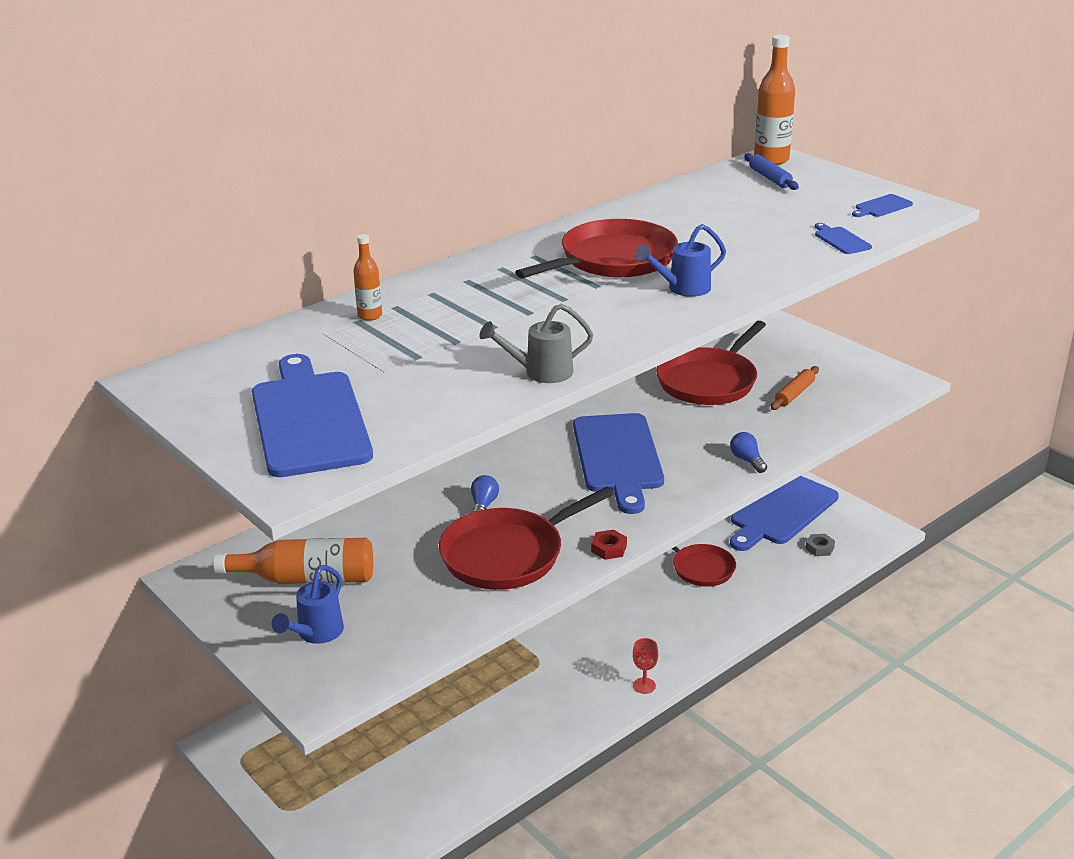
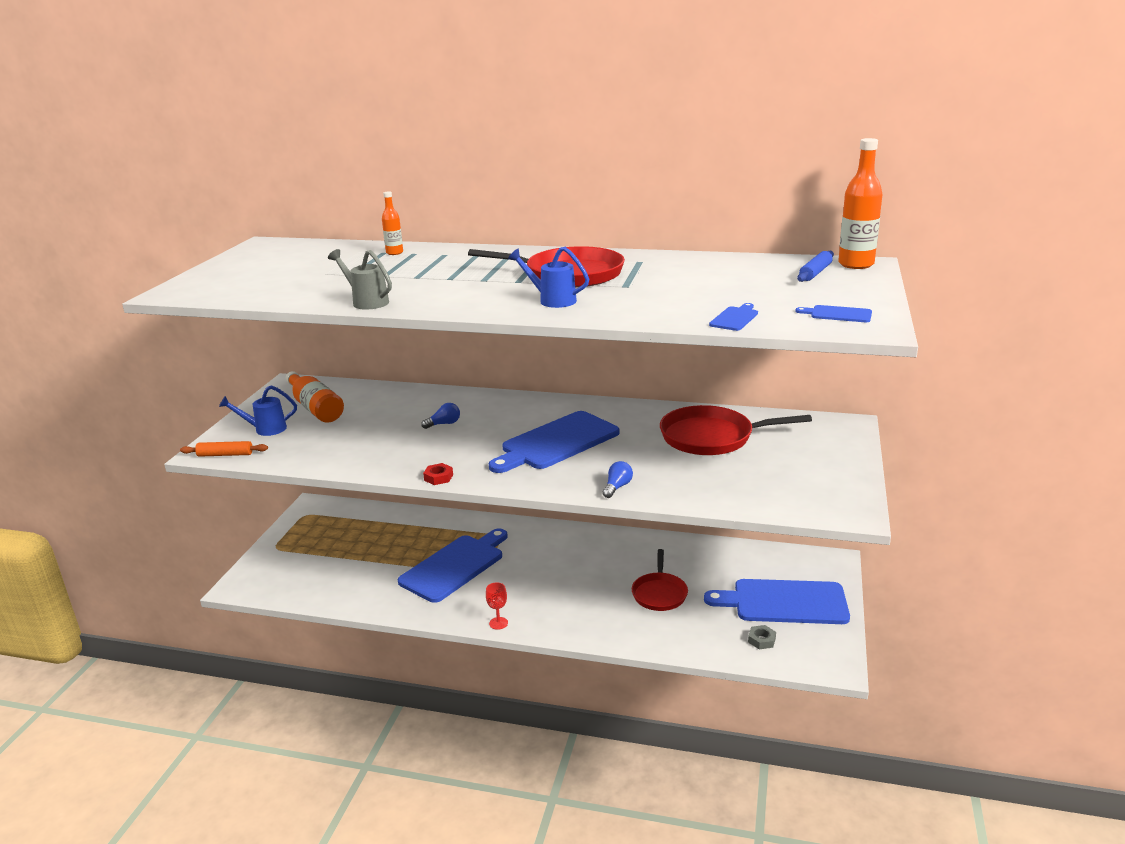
camera: 55 degrees right, 5 degrees down
blue cutting board [252,354,373,477] -> blue cutting board moved to [398,528,508,603]
red pan [439,487,614,590] -> none
orange rolling pin [771,366,819,410] -> orange rolling pin moved to [180,441,268,457]

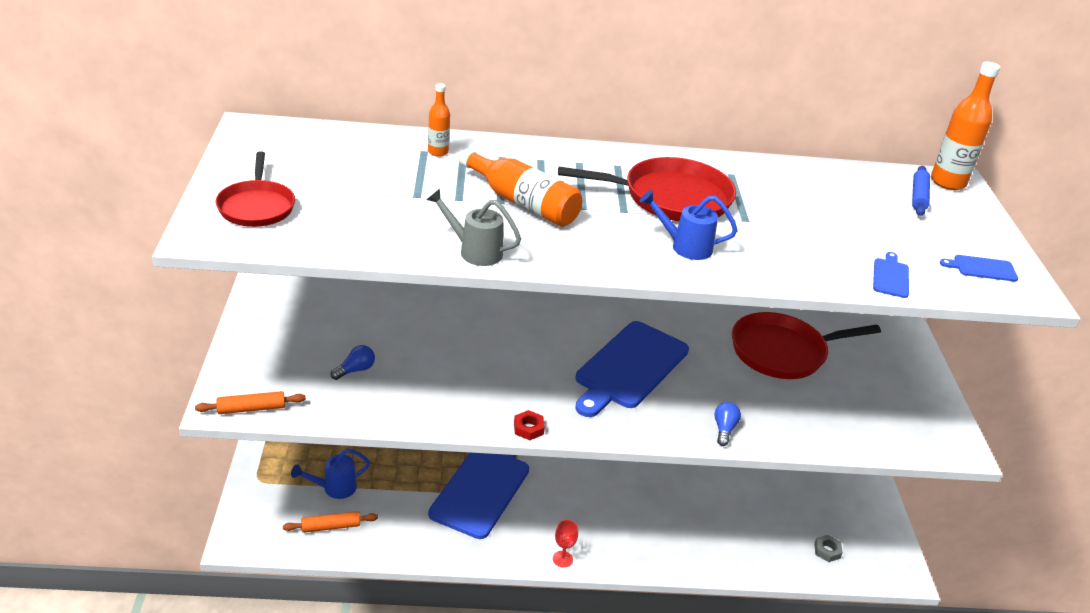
camera: 20 degrees left, 10 degrees up
blue watering can [219,385,297,436] -> blue watering can moved to [291,448,370,499]
orange bottle [286,371,344,423] -> orange bottle moved to [459,149,582,227]
blue light bulb [421,403,460,429] -> blue light bulb moved to [330,345,375,380]
red pan [632,549,688,611] -> red pan moved to [216,151,295,227]
blue cutting board [704,579,850,624] -> none
none -> orange rolling pin [283,511,378,533]

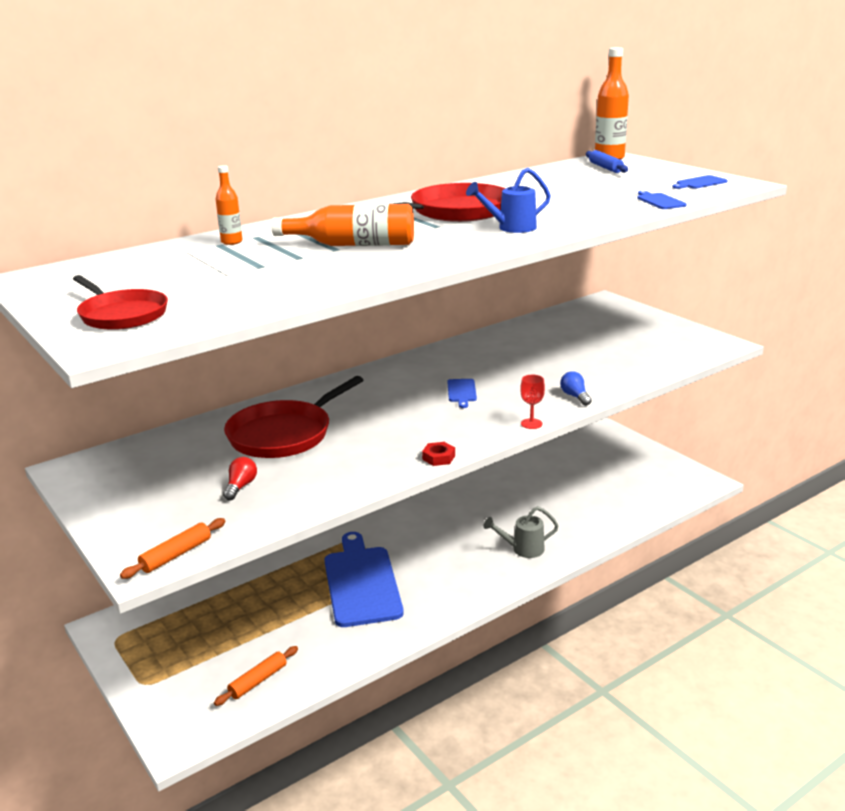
camera: 30 degrees left, 10 degrees down
blue watering can [291,448,370,499] -> none
blue light bulb [330,345,375,380] -> red light bulb [223,457,257,500]
grey watering can [427,189,521,266] -> grey watering can moved to [483,506,558,558]
red goblet [553,520,578,567] -> red goblet moved to [520,375,545,429]
blue cutting board [576,321,689,417] -> blue cutting board [447,379,477,408], size x0.41
red pan [732,312,881,379] -> red pan moved to [224,376,363,458]
grey nut [814,535,843,562] -> none

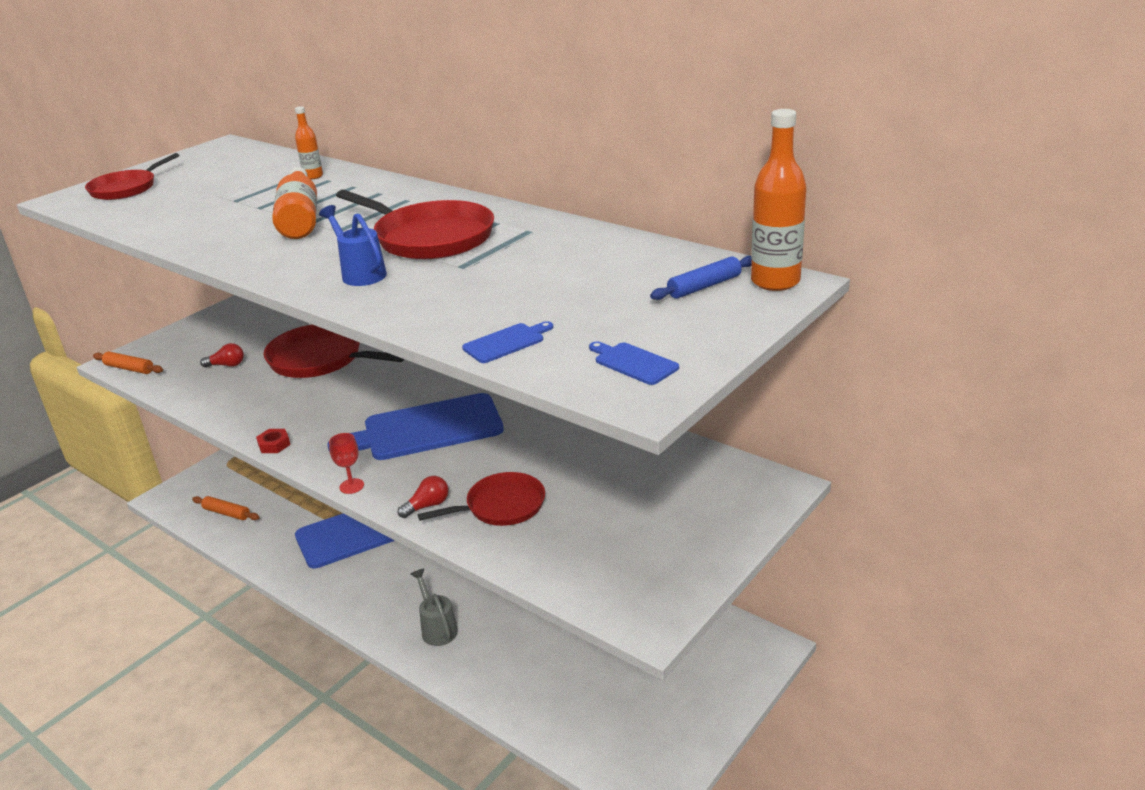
camera: 75 degrees right, 5 degrees up
blue cutting board [447,379,477,408] -> blue cutting board [328,393,504,460], size x2.42
blue light bulb [560,371,592,406] -> red light bulb [398,476,448,518]
none -> red pan [418,472,545,526]

